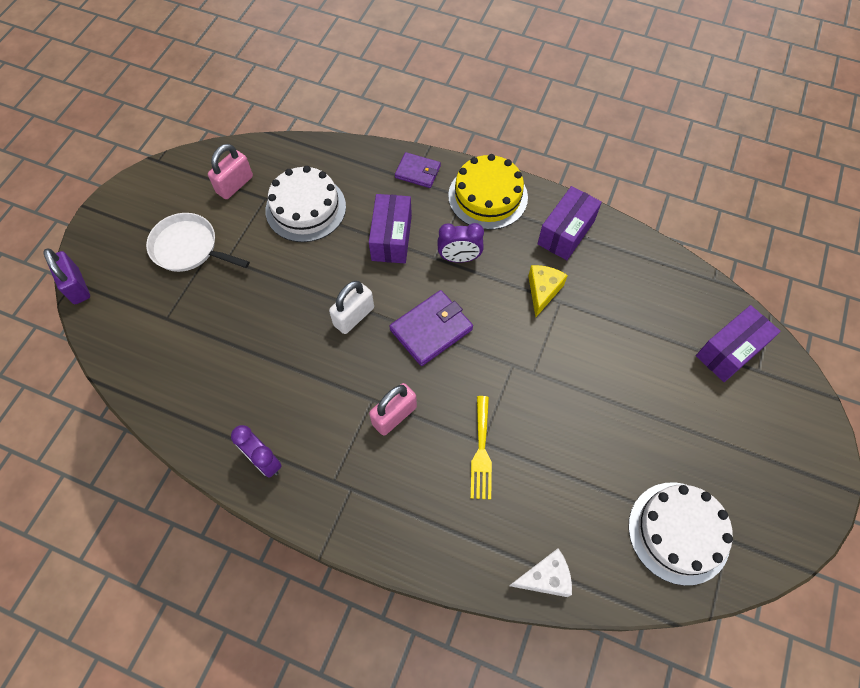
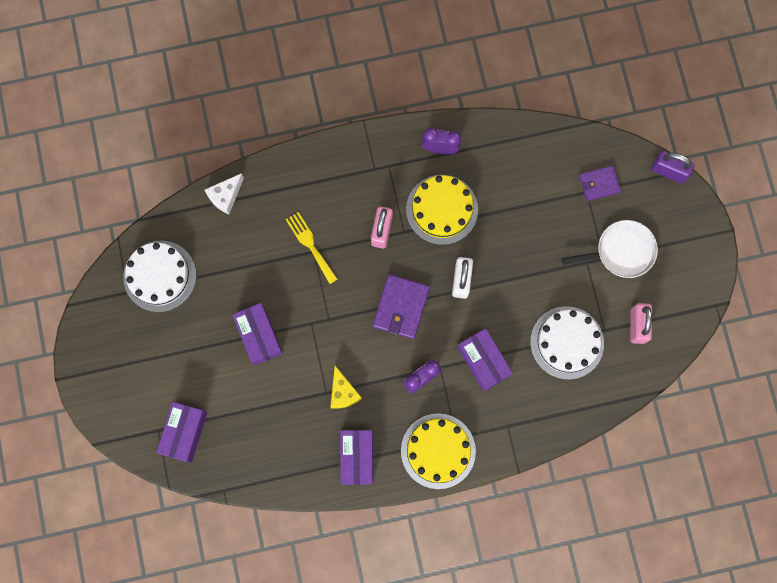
camera: 145 degrees right, 15 degrees up
purple wallet [395,152,441,188] -> purple wallet moved to [579,165,621,201]
none -> purple box [232,303,283,365]
none -> yellow cake [406,175,478,245]

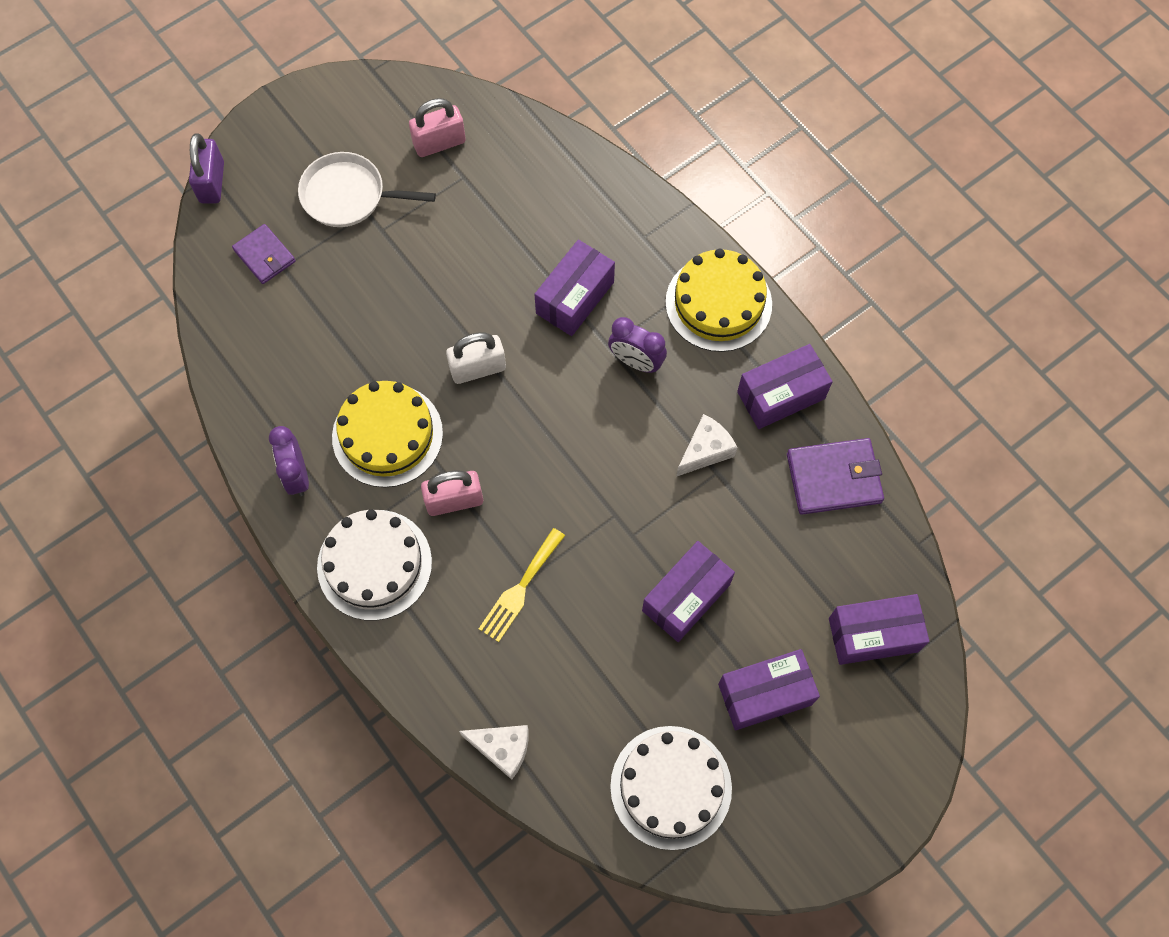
camera: 115 degrees left, 10 degrees down
yellow cheese [331,366,362,409] -> white cheese [676,414,738,477]
purple wallet [373,274,430,339] -> purple wallet moved to [787,438,884,515]
white cake [530,306,604,380] -> white cake moved to [317,509,432,621]
white pan [562,220,658,278] -> white pan turned 45 degrees counterclockwise [298,152,436,227]
none -> purple box [718,649,820,730]

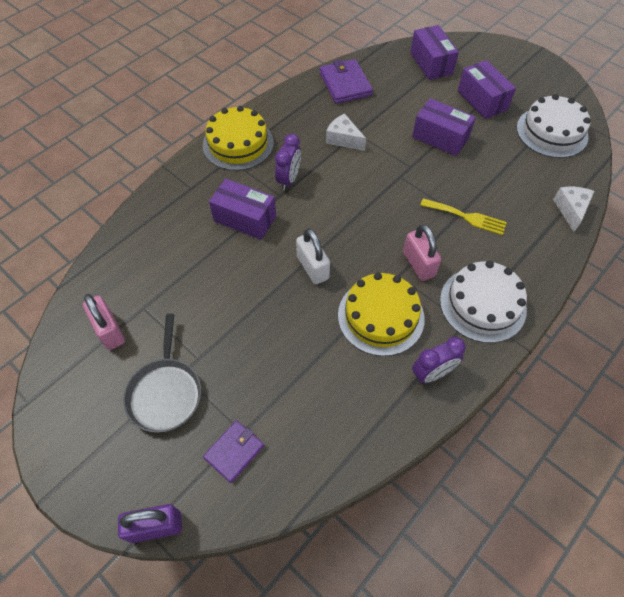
camera: 100 degrees left, 10 degrees down
white pan [298,152,436,227] -> grey pan [123,314,201,433]
purple box [737,344,833,429] -> none

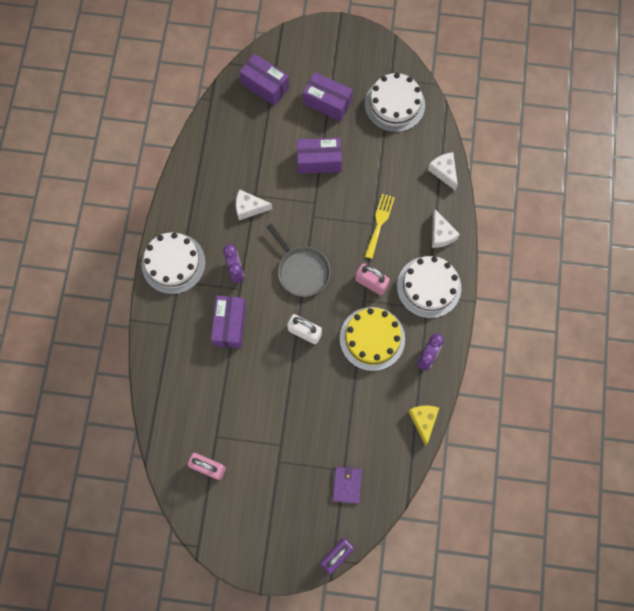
camera: 35 degrees left, 15 degrees up
grey pan [123,314,201,433] -> grey pan moved to [267,224,330,297]
yellow cake [203,106,274,171] -> white cake [142,232,206,294]
purple box [209,179,276,240] -> purple box turned 75 degrees counterclockwise [211,295,246,348]
purple wallet [320,59,373,104] -> none
yellow fork [420,198,507,235] -> yellow fork turned 60 degrees counterclockwise [365,194,395,259]
none -> yellow cheese [408,406,439,446]
none -> white cheese [432,209,460,248]

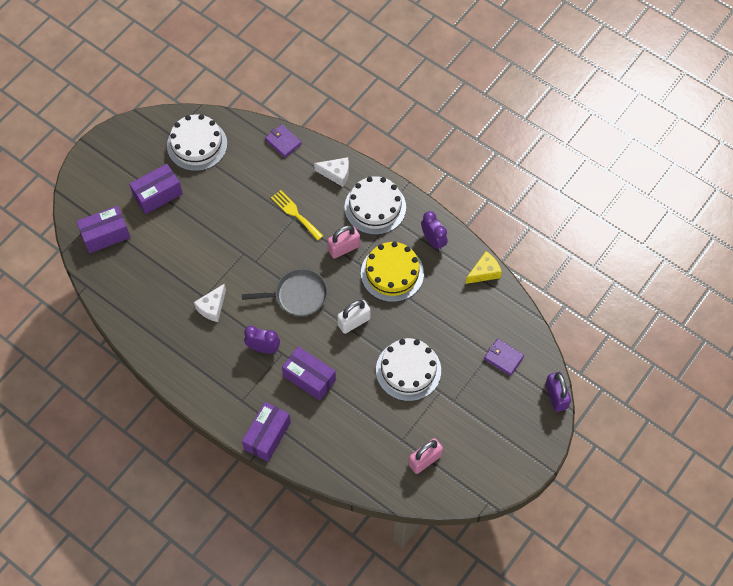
camera: 60 degrees left, 10 degrees down
white cake [142,232,206,294] -> white cake moved to [376,338,441,401]
purple box [297,138,342,174] -> purple box moved to [242,402,291,462]
yellow cheese [408,406,439,446] -> yellow cheese turned 120 degrees clockwise [466,251,502,284]
white cheese [428,152,458,190] -> purple wallet [265,124,302,158]

